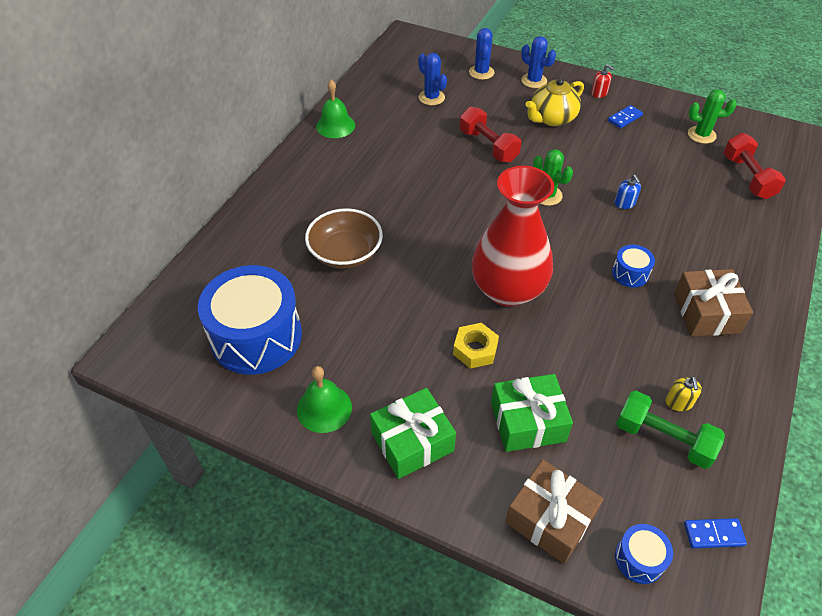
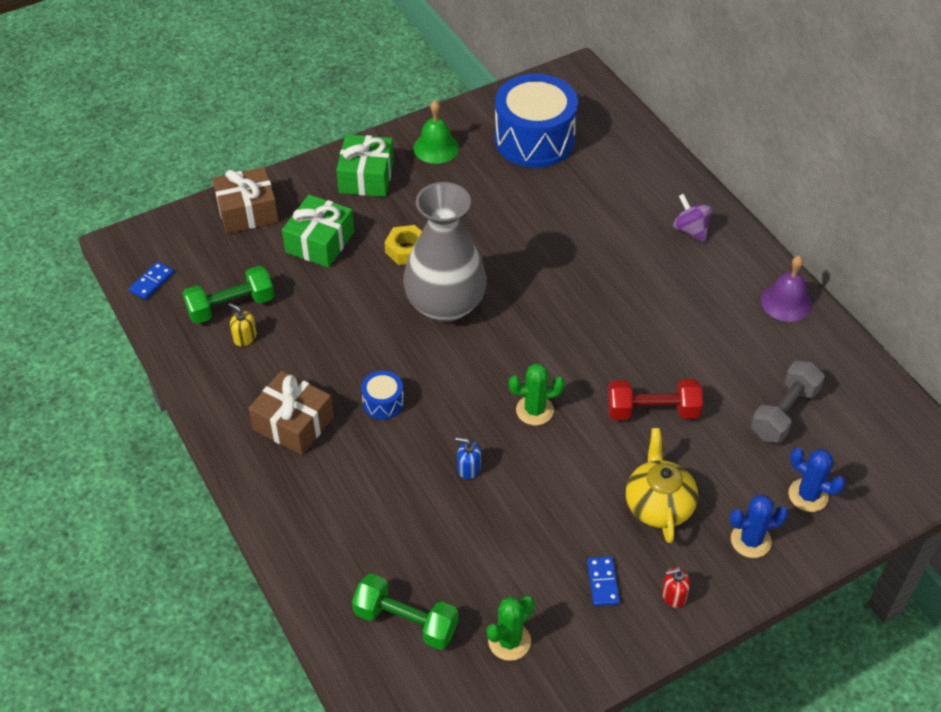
camera: 125 degrees right, 0 degrees up
brown bowl [305,208,383,269] -> none
green bell [316,80,355,138] -> purple bell [761,256,812,322]
blue cactus [418,53,447,105] -> grey dumbbell [751,361,825,443]
red vase [472,166,554,307] -> grey vase [403,182,487,323]
blue drum [615,524,673,584] -> none
red dumbbell [724,133,786,199] -> green dumbbell [352,574,458,650]
none -> purple spinning top [673,194,712,242]

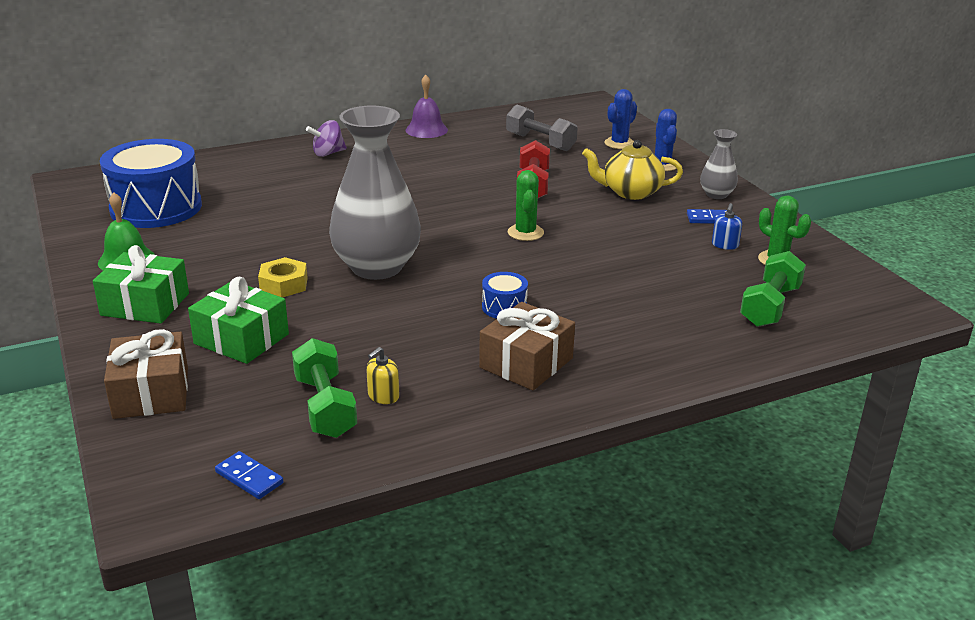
camera: 85 degrees left, 20 degrees down
blue soap dispenser [455,437,481,479] -> blue soap dispenser moved to [712,203,742,250]
red soap dispenser [662,567,690,608] -> grey vase [700,129,738,199]

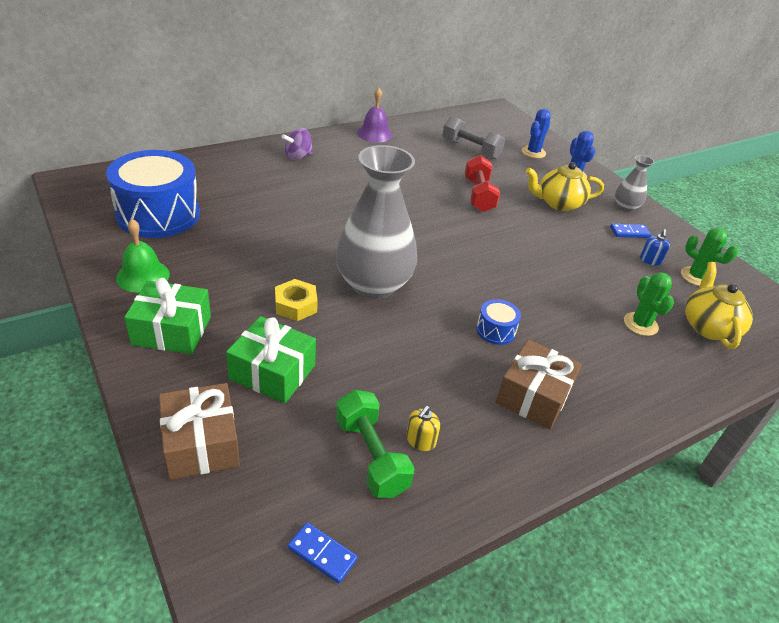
camera: 10 degrees left, 10 degrees up
green cactus [508,170,544,241] -> green cactus moved to [624,272,674,336]
green dumbbell [740,251,806,327] -> yellow teapot [685,262,753,349]

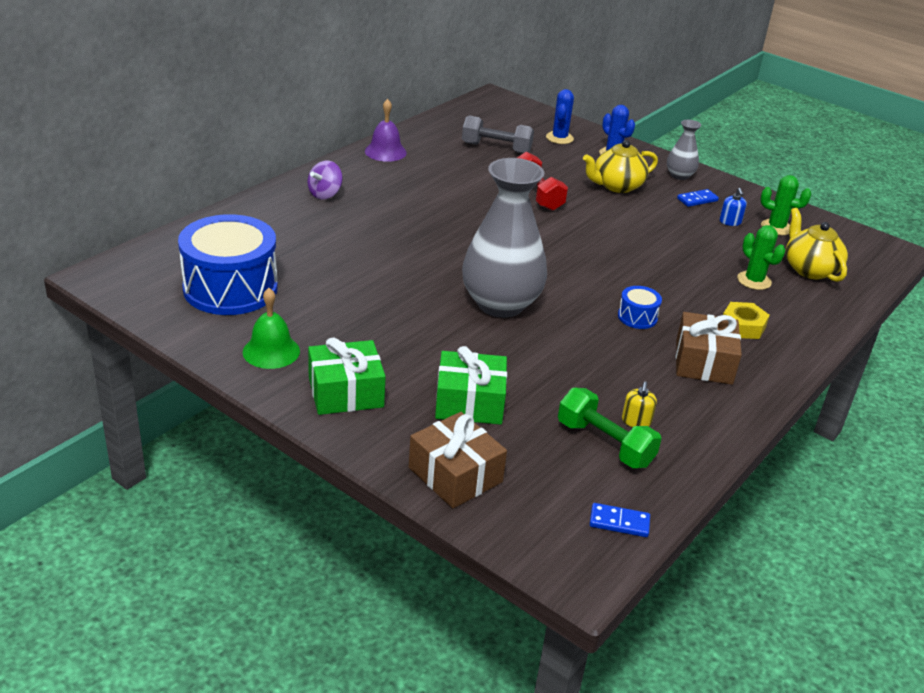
camera: 20 degrees left, 5 degrees down
yellow nut [275,279,318,321] -> yellow nut moved to [723,302,770,339]

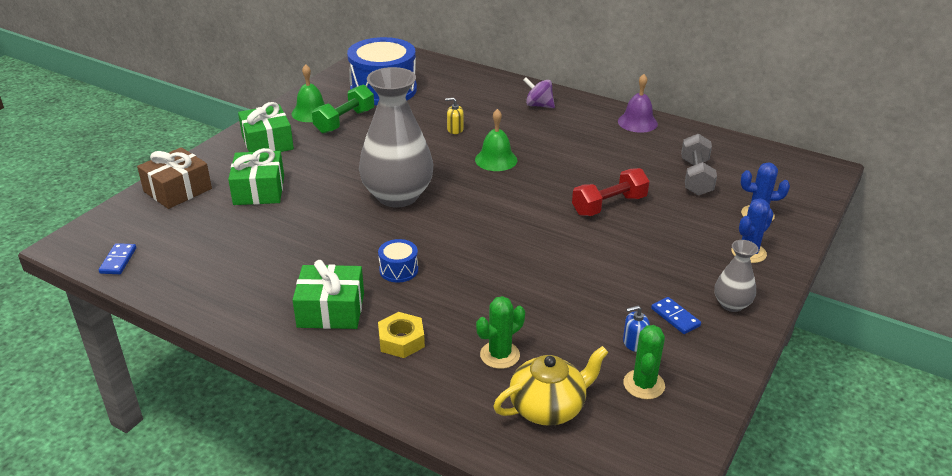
camera: 85 degrees right, 0 degrees up
green dumbbell [558,388,662,468] -> green dumbbell moved to [312,85,374,134]
yellow teapot [583,140,658,193] -> none
yellow soap dispenser [622,381,657,427] -> yellow soap dispenser moved to [445,98,464,134]
brown gift [676,312,742,385] -> green gift [292,260,364,329]
none -> green bell [475,109,517,171]

